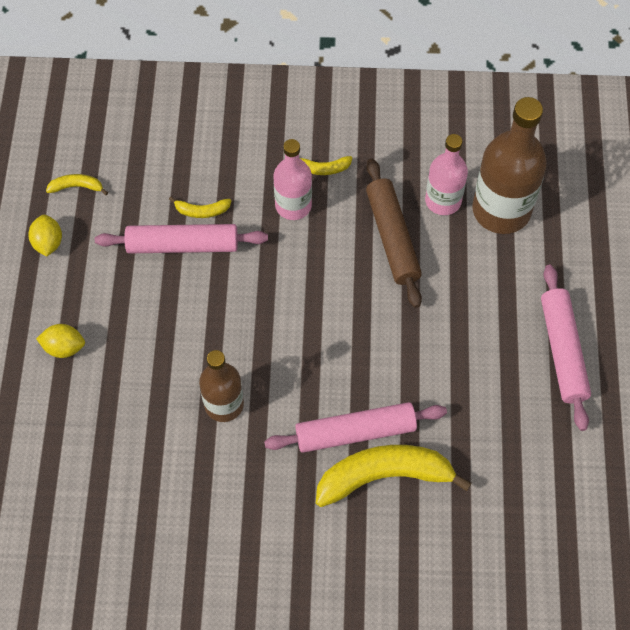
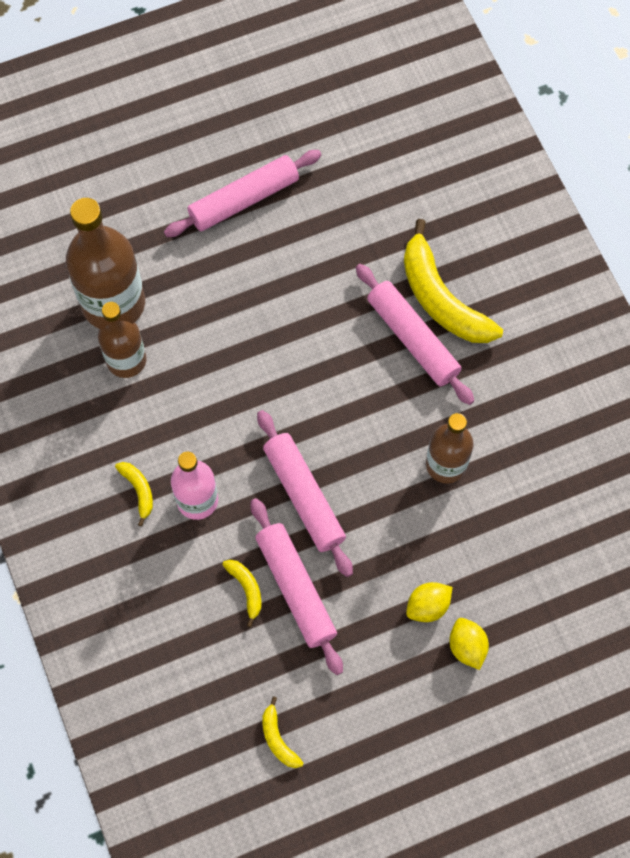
camera: 115 degrees left, 5 degrees up
yellow lemon [28,215,62,257] -> yellow lemon moved to [406,582,453,622]
brown rolling pin [366,158,422,308] -> none
pink bottle [425,134,468,215] -> brown bottle [98,302,146,378]
none -> pink rolling pin [257,410,353,577]

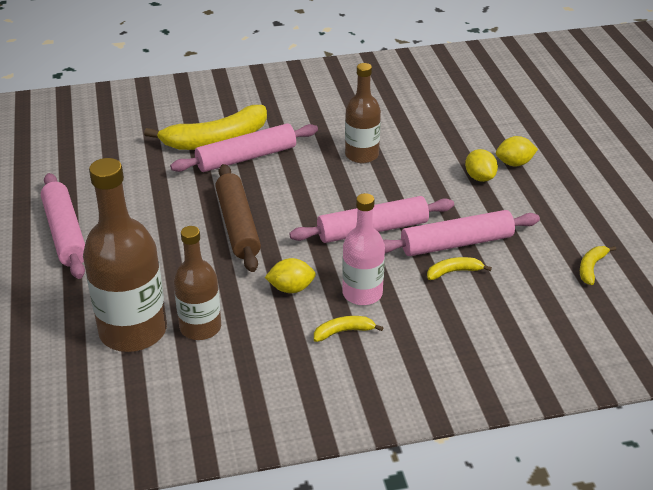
camera: 80 degrees left, 30 degrees down
yellow banana [262,696,303,768] -> yellow banana turned 135 degrees clockwise [580,246,616,285]
none -> brown rolling pin [215,164,261,272]
none -> yellow lemon [265,258,316,293]

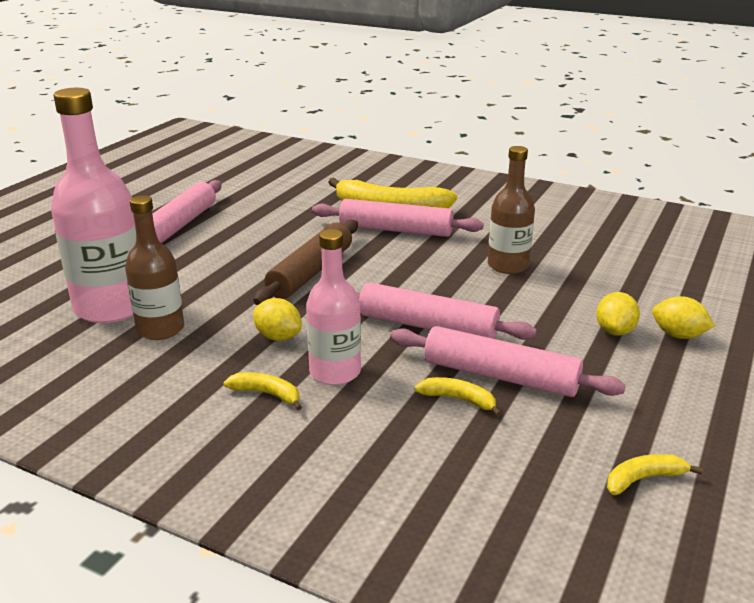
camera: 40 degrees right, 10 degrees down
brown bottle [83,158,167,352] -> pink bottle [51,88,136,323]

